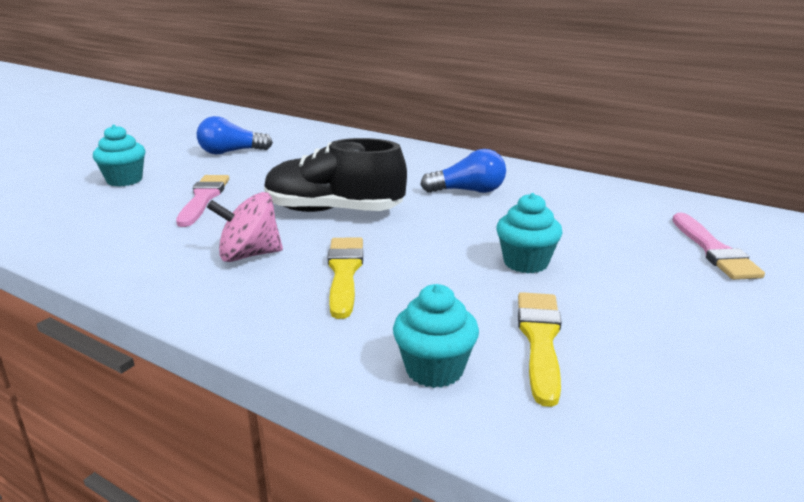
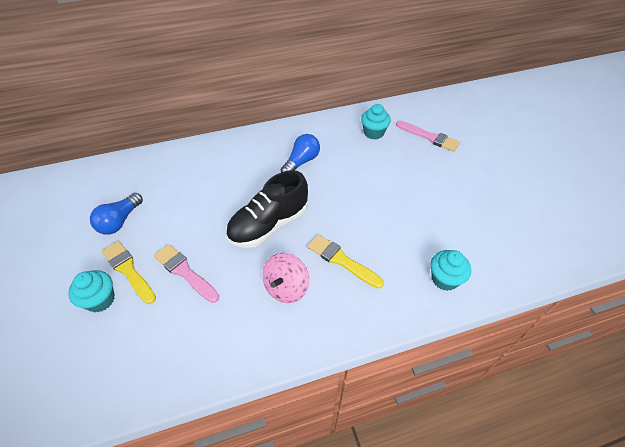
camera: 50 degrees left, 25 degrees up
turquoise cupcake [496,193,563,273] -> turquoise cupcake moved to [361,104,391,140]
yellow brush [518,292,562,407] -> yellow brush moved to [102,241,156,304]

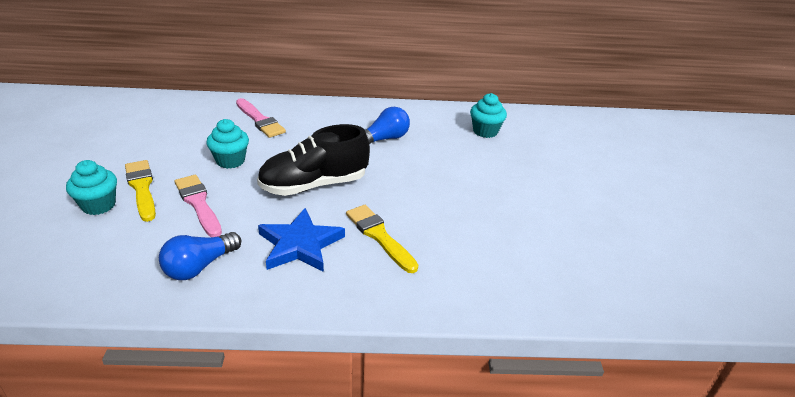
camera: 15 degrees right, 15 degrees down
blue light bulb [90,193,143,235] -> blue light bulb moved to [159,232,241,280]
pink spinning top [263,253,309,303] -> blue star [258,208,345,272]
pink brush [396,121,460,152] -> pink brush moved to [236,98,286,138]
turquoise cupcake [430,250,471,291] -> turquoise cupcake moved to [206,119,249,169]

